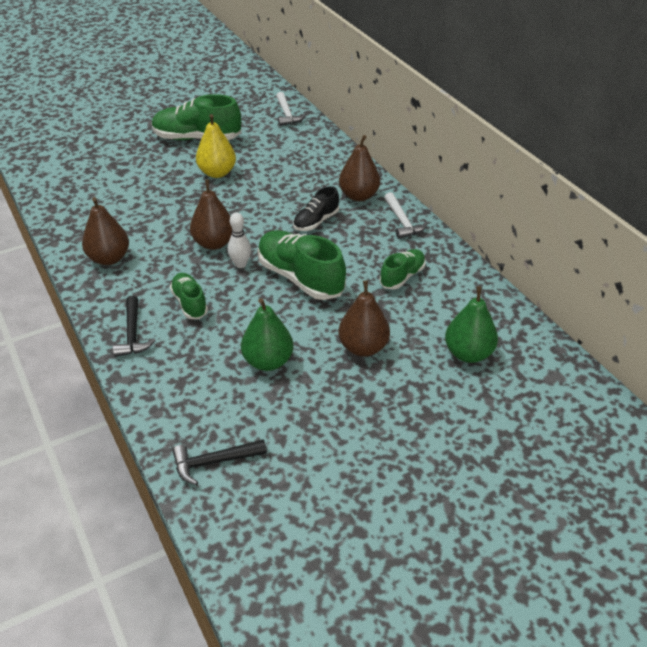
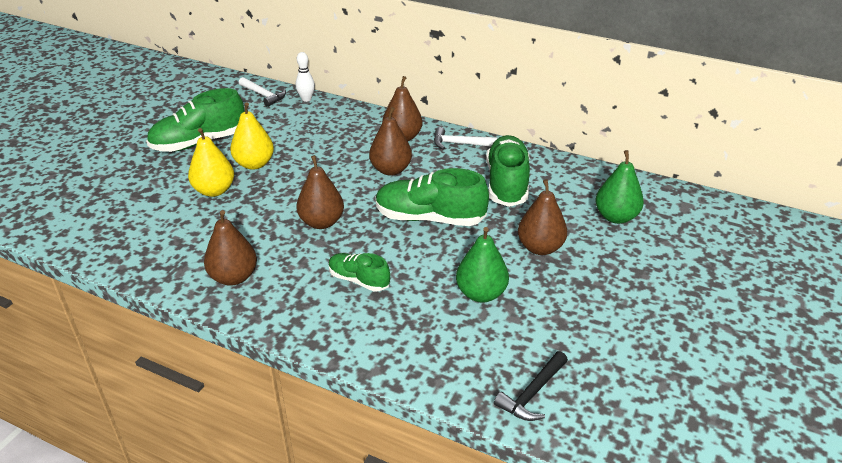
camera: 35 degrees left, 5 degrees down
black hammer [113,296,156,357] -> none
white bowling pin [228,212,251,268] -> white bowling pin moved to [296,52,315,102]
black shoe [293,186,339,231] -> brown pear [369,107,412,176]
green shoe [380,249,426,290] -> green shoe [486,135,530,207], size x1.76
white hammer [384,192,428,239] -> white hammer turned 150 degrees clockwise [434,127,497,150]
none -> yellow pear [188,128,234,197]

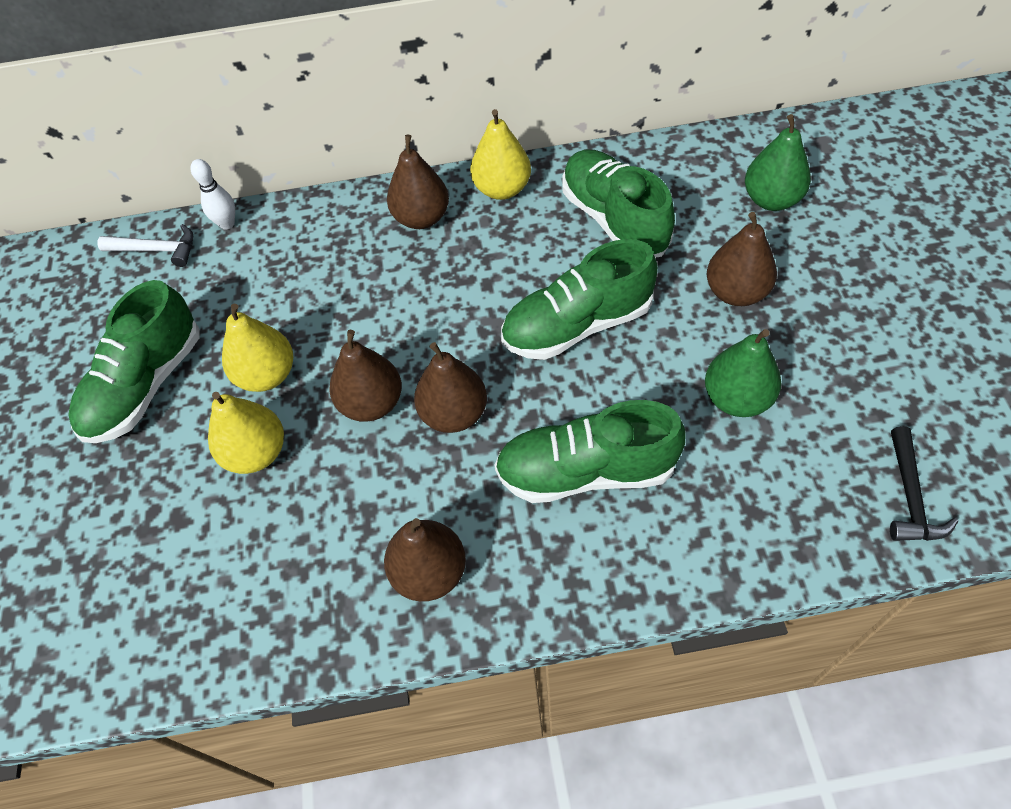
camera: 30 degrees left, 20 degrees up
green shoe [329,253,390,292] -> green shoe [494,400,686,503], size x1.76
brown pear [369,107,412,176] -> brown pear moved to [329,330,402,422]
white hammer [434,127,497,150] -> yellow pear [470,109,531,200]

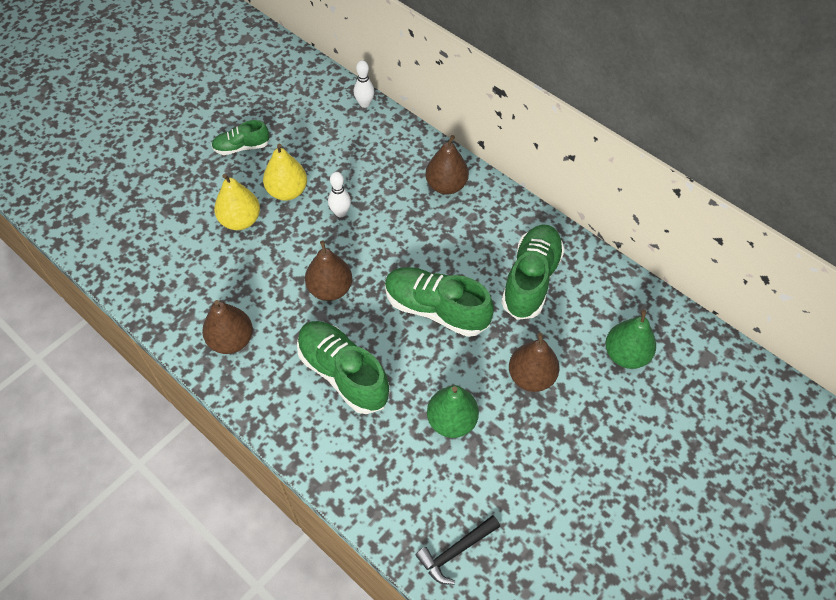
camera: 45 degrees right, 0 degrees up
green shoe [68,280,200,443] -> green shoe [211,120,270,155], size x0.57
white hammer [97,224,193,267] -> none
brown pear [329,330,402,422] -> none
yellow pear [470,109,531,200] -> none
none -> white bowling pin [328,172,351,217]

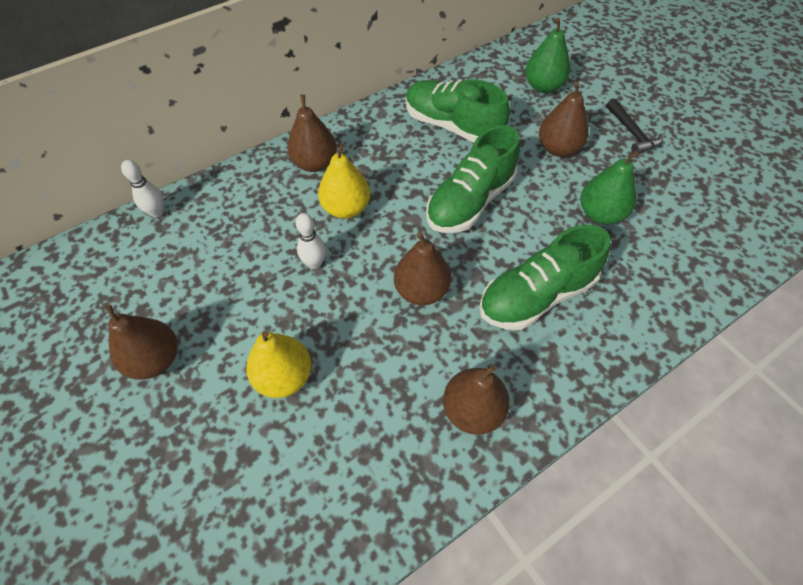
camera: 75 degrees left, 0 degrees up
green shoe [211,120,270,155] -> brown pear [104,305,178,380]
yellow pear [263,143,307,201] -> yellow pear moved to [318,143,370,219]
black hammer [415,515,500,585] -> black hammer moved to [606,99,663,154]

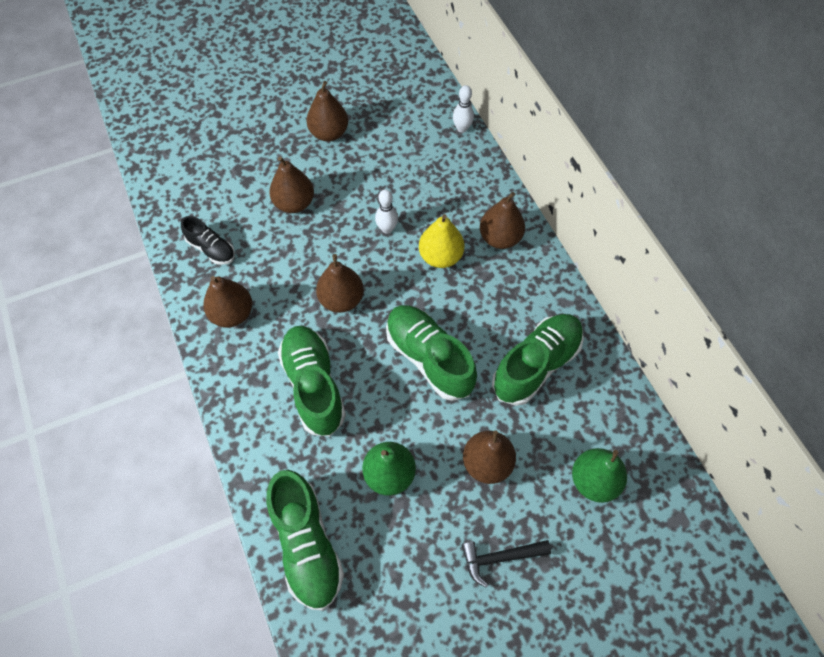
camera: 100 degrees right, 5 degrees up
yellow pear [246,331,311,398] -> brown pear [269,156,314,213]
none -> black shoe [181,216,235,265]
none -> green shoe [266,470,344,611]

